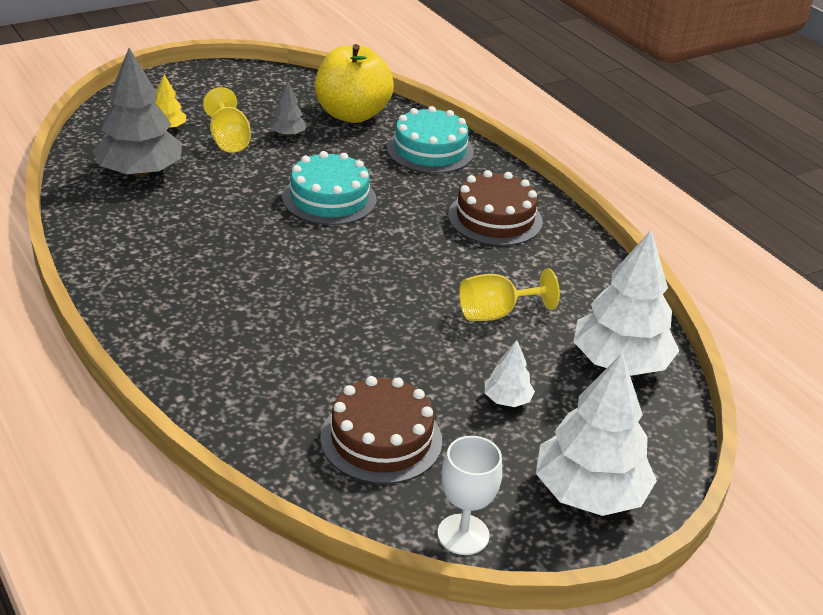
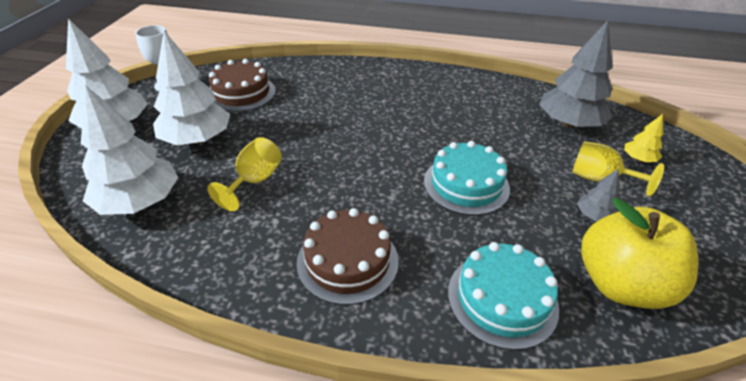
camera: 135 degrees right, 5 degrees up
white tree [485,340,535,407] -> white tree [153,31,230,145], size x2.15

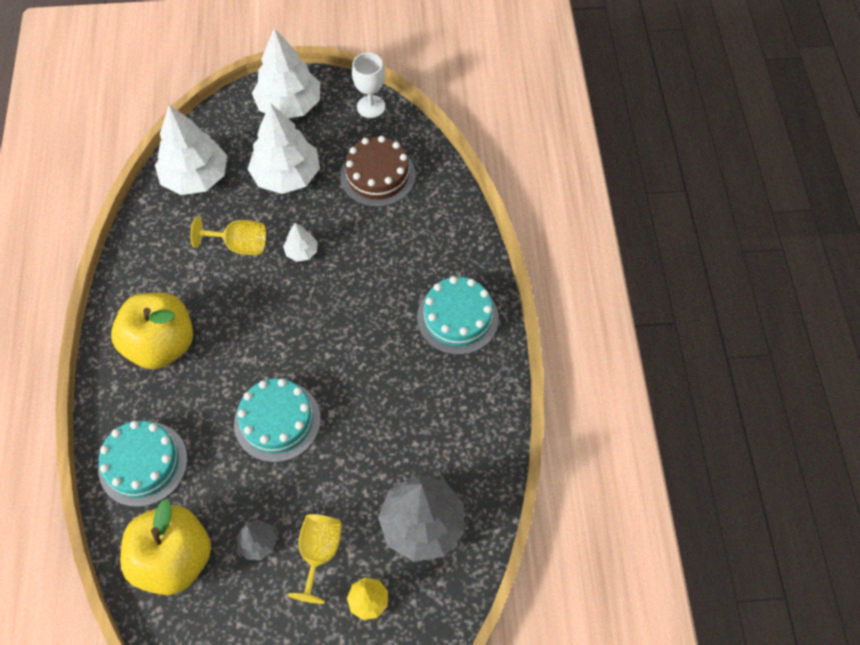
camera: 75 degrees right, 20 degrees up
brown cake [296,208,399,305] -> yellow apple [111,293,193,369]
none -> white tree [283,223,318,262]
none -> turquoise cake [417,276,499,355]

